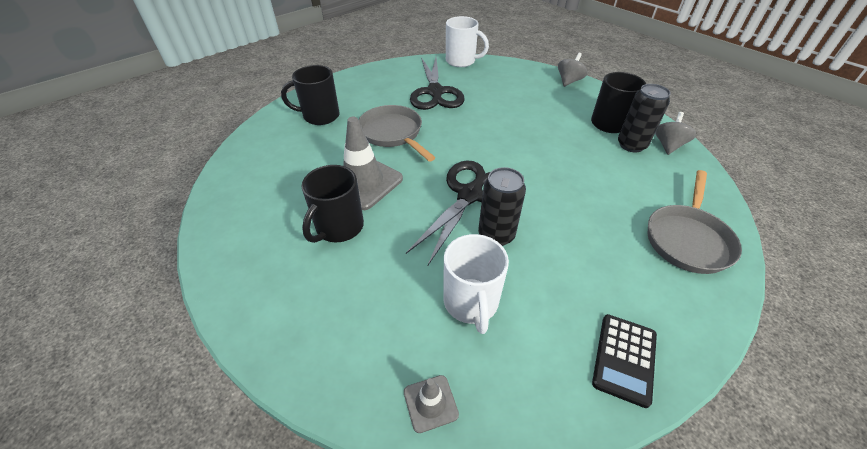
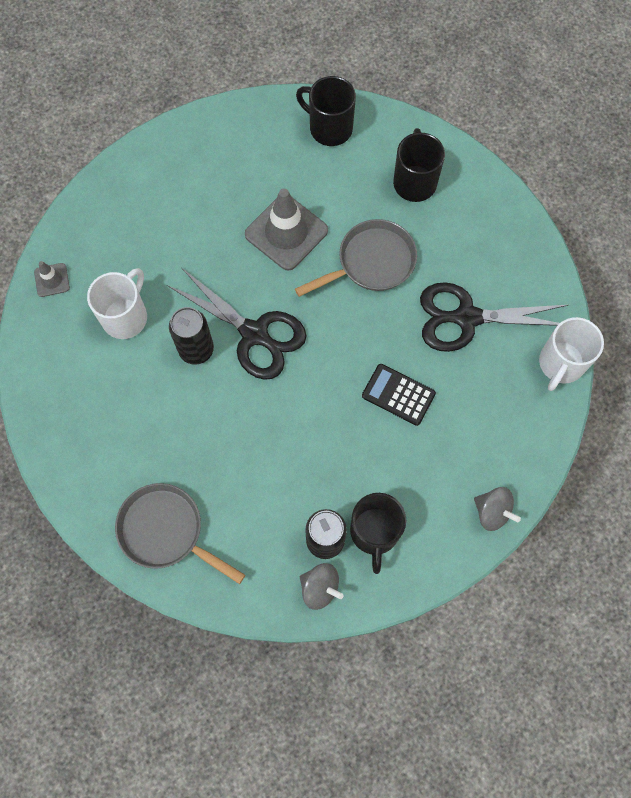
camera: 95 degrees right, 25 degrees up
black mug [302,165,364,243] -> black mug moved to [296,76,356,146]
white mug [443,234,509,334] -> white mug turned 120 degrees clockwise [87,268,147,339]
black calculator [592,314,657,408] -> black calculator moved to [362,364,436,426]

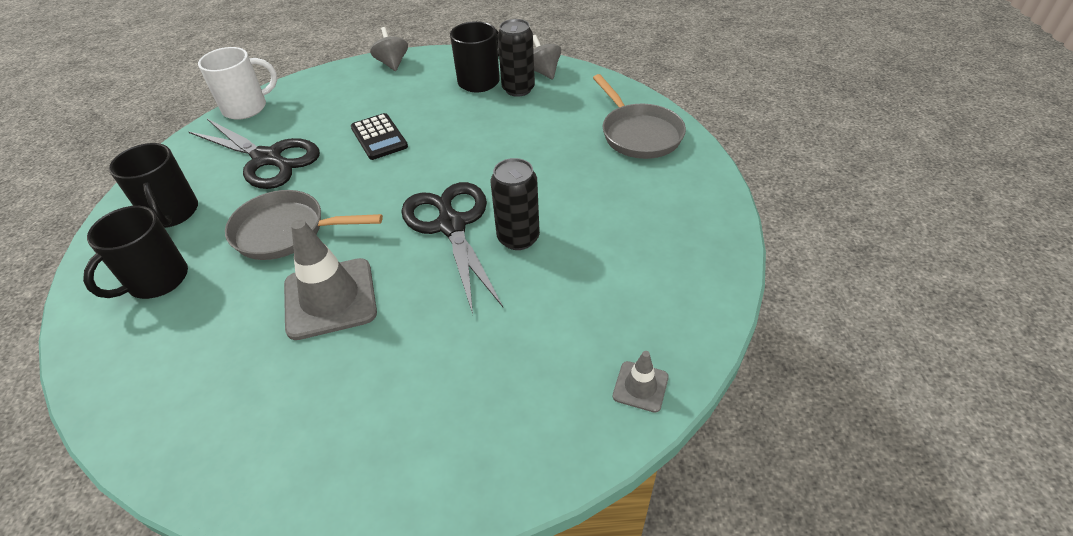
camera: 145 degrees left, 25 degrees down
white mug [87,268,147,339] -> none
black mug [296,76,356,146] -> black mug moved to [109,143,198,228]

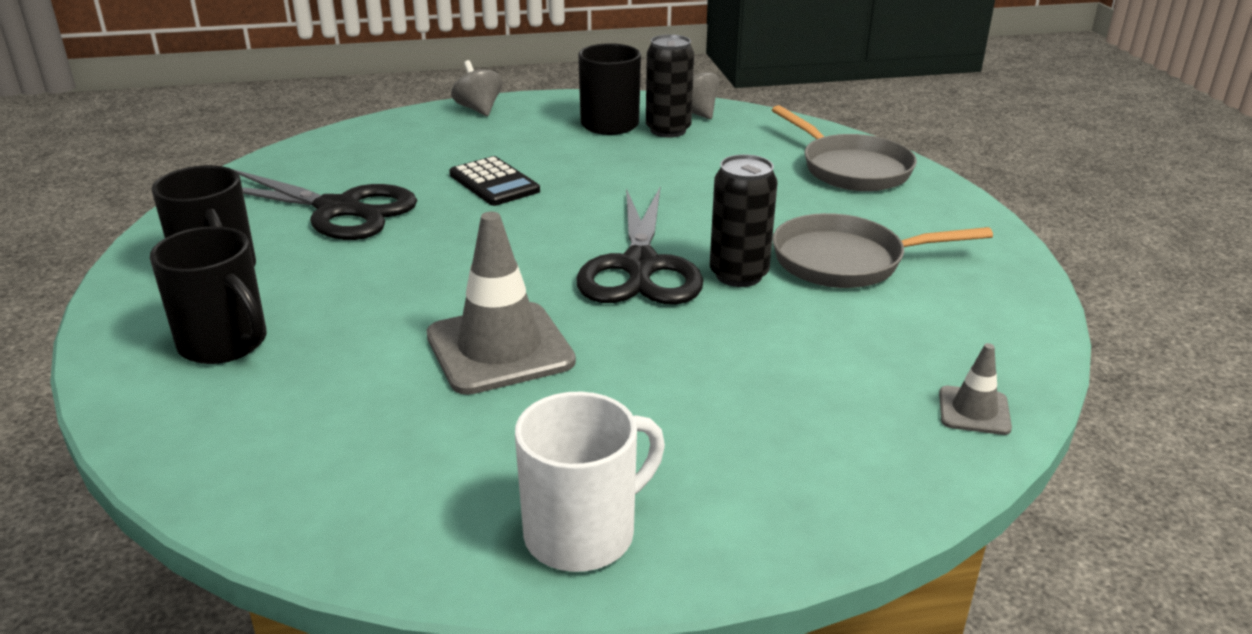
camera: 10 degrees left, 15 degrees down
black mug [83,206,188,299] -> black mug turned 75 degrees counterclockwise [150,226,267,364]
white mug [198,47,277,120] -> white mug moved to [515,392,665,572]
grey pan [225,190,383,260] -> grey pan moved to [772,213,993,288]
black scissors [401,182,503,314] -> black scissors turned 150 degrees counterclockwise [577,188,703,305]

